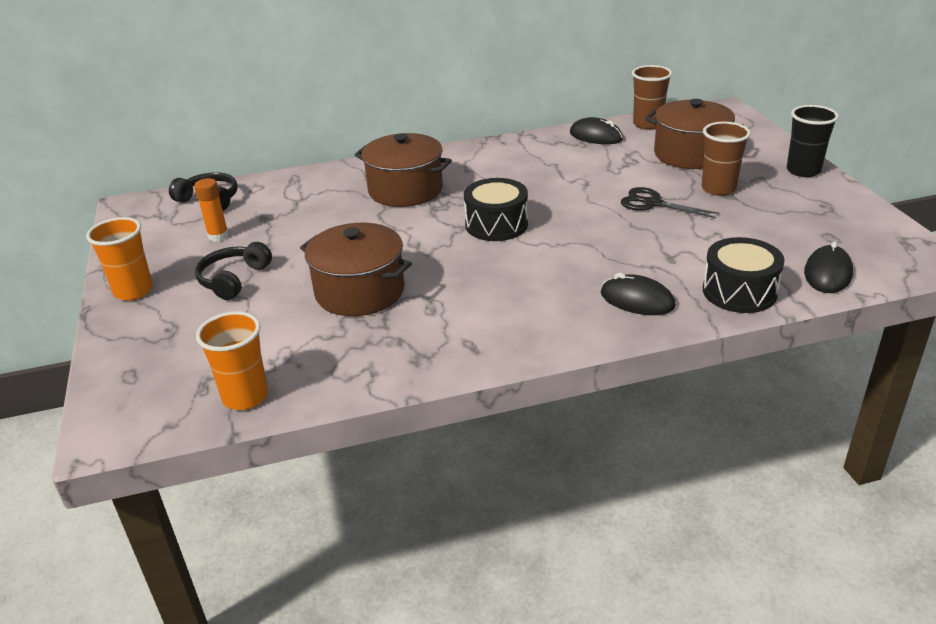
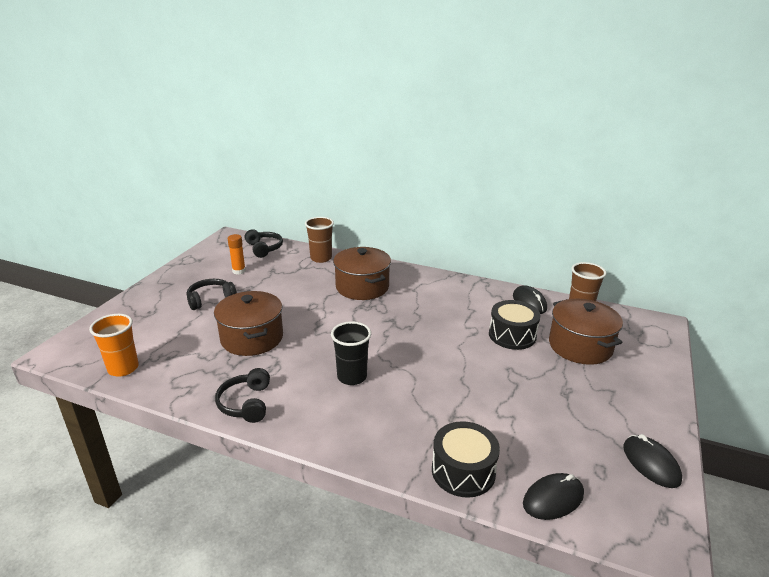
camera: 35 degrees right, 5 degrees down
orange cup [86,217,153,300] -> none
black drum [464,178,528,241] -> black drum moved to [489,300,540,350]
black mouse [601,273,675,315] -> black mouse moved to [623,434,682,488]
black scissors [621,187,719,218] -> none
brown cup [702,122,751,196] -> brown cup moved to [305,217,334,263]
black cup [787,105,839,177] -> black cup moved to [331,321,371,385]
none -> black headphones [215,368,270,423]

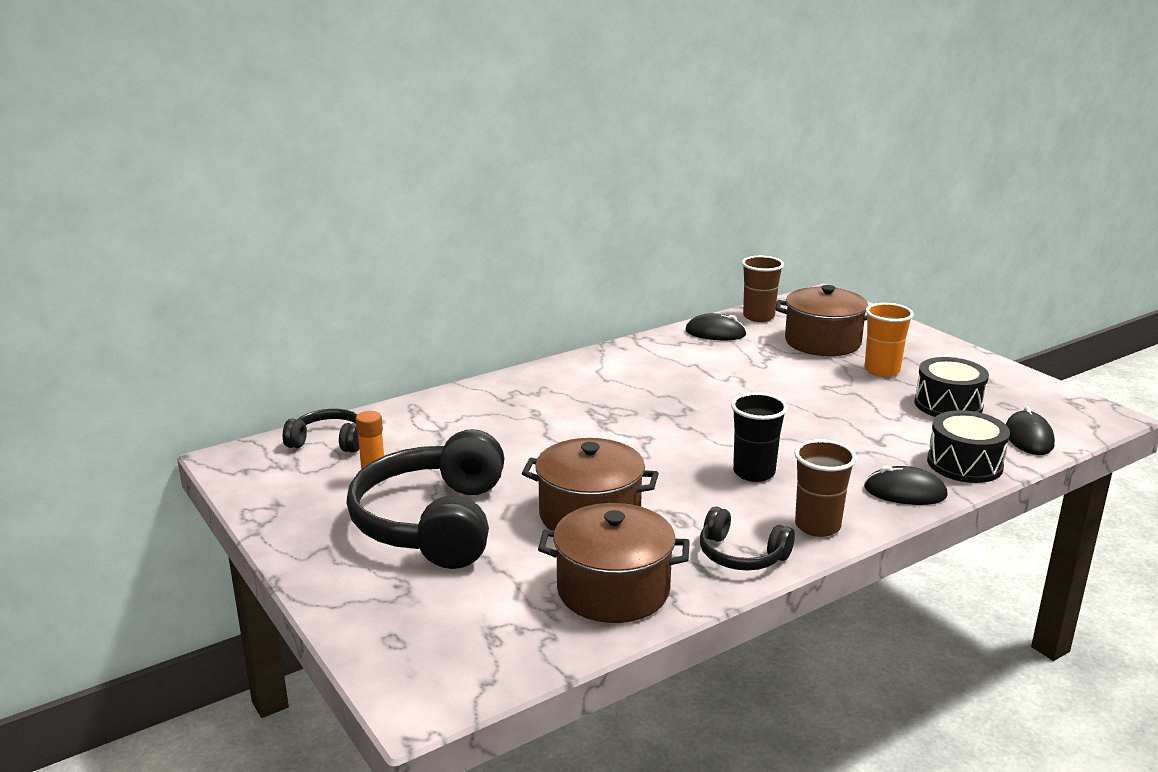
camera: 55 degrees left, 5 degrees down
orange cup [89,314,139,377] -> orange cup moved to [864,303,914,377]
black headphones [187,279,237,310] -> black headphones [346,429,504,569], size x2.01
brown cup [305,217,334,263] -> brown cup moved to [794,439,857,537]
brown pot [333,247,391,300] -> brown pot moved to [538,503,690,623]
black drum [489,300,540,350] -> black drum moved to [915,357,989,417]
black mouse [623,434,682,488] -> black mouse moved to [864,465,948,505]

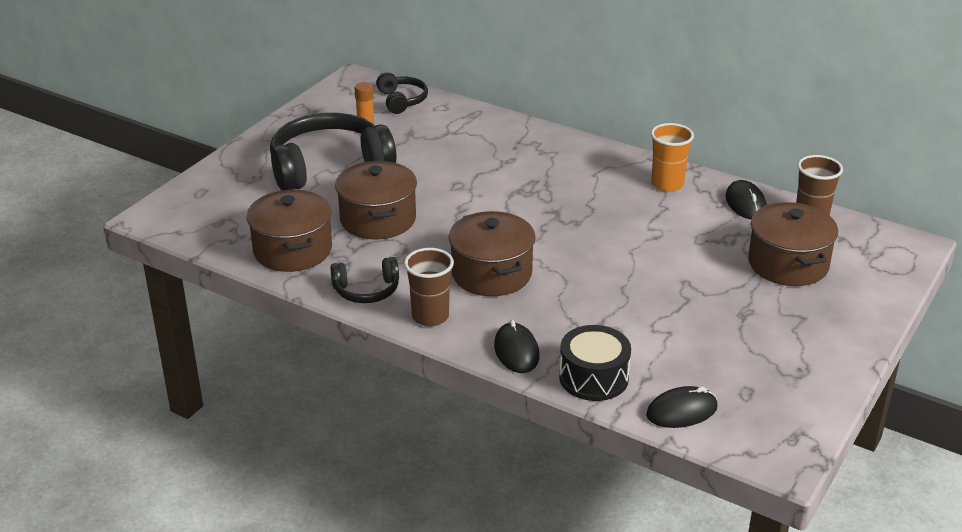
camera: 65 degrees right, 10 degrees up
black headphones [700,507,795,570] -> black headphones turned 105 degrees counterclockwise [330,257,399,303]
black cup [731,392,788,482] -> brown pot [449,211,536,296]
orange cup [864,303,914,377] -> orange cup moved to [651,123,694,192]
black drum [915,357,989,417] -> none

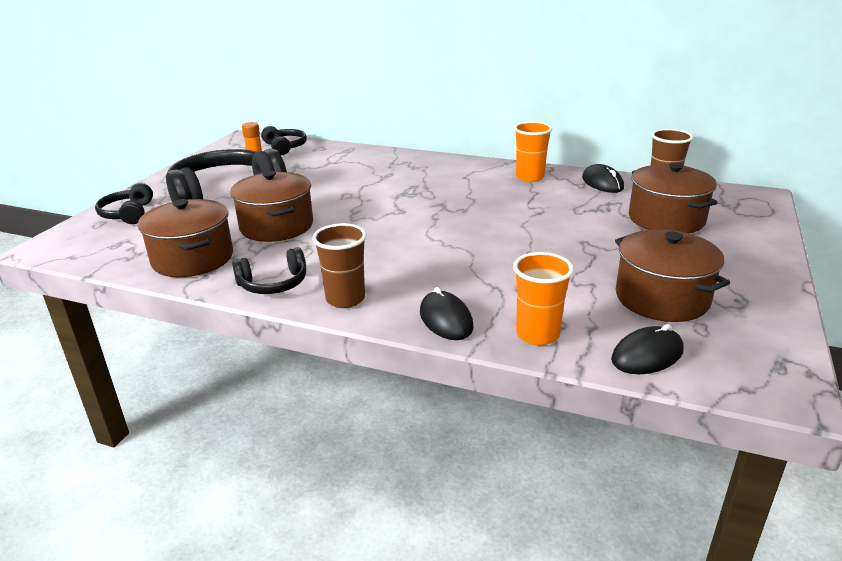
camera: 10 degrees left, 5 degrees down
brown pot [449,211,536,296] -> brown pot moved to [615,229,730,322]
black drum [559,325,631,401] -> orange cup [513,252,574,345]
none -> black headphones [95,183,153,224]

